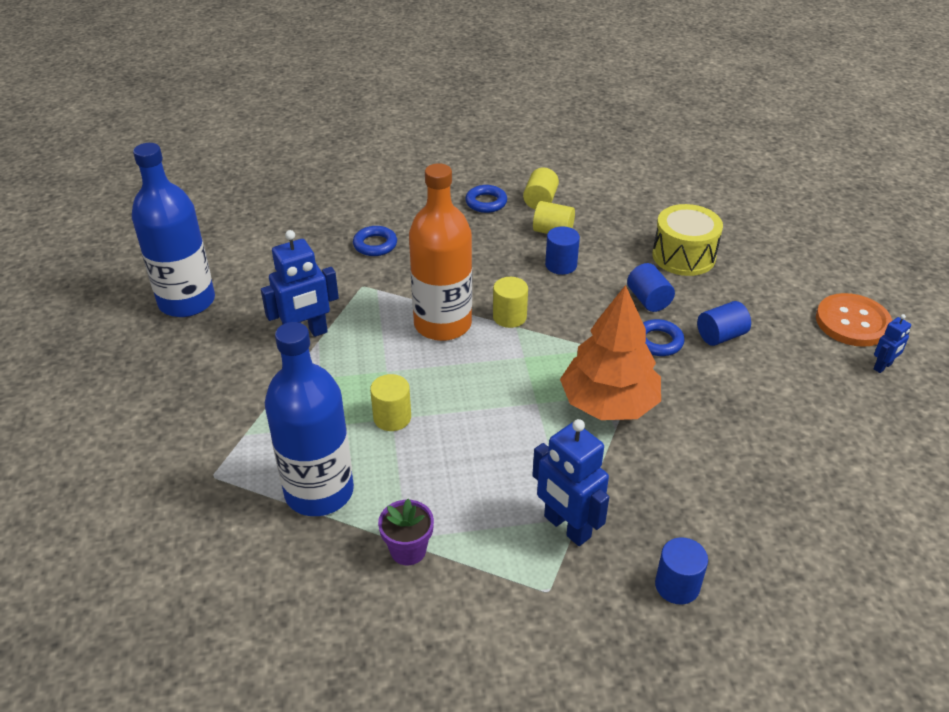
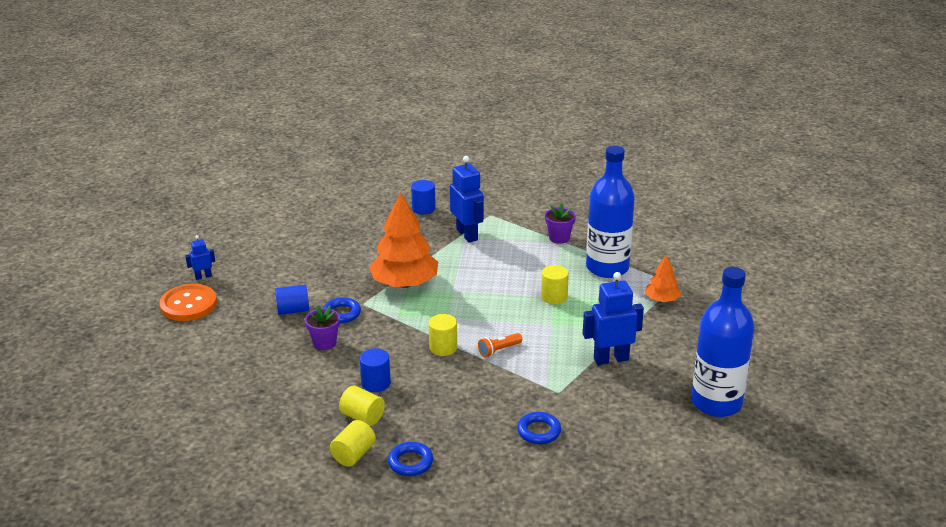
camera: 165 degrees left, 10 degrees down
orange bottle [409,163,472,341] -> orange flashlight [478,333,522,357]
blue cylinder [627,263,675,312] -> purple flower pot [305,305,340,350]
yellow drum [652,204,723,276] -> none
none -> orange tree [645,254,681,302]

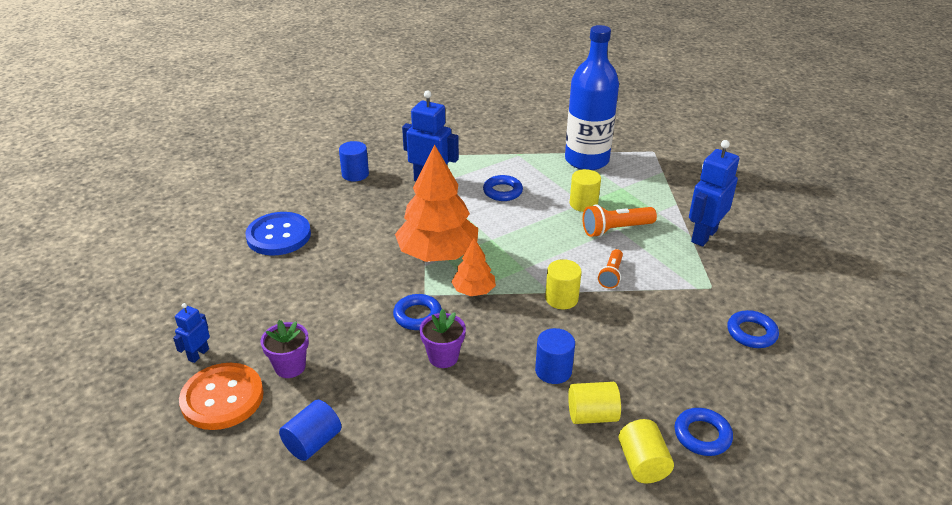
camera: 40 degrees left, 5 degrees up
blue cylinder [275,284,309,315] -> blue cylinder moved to [279,400,341,461]
purple flower pot [545,203,576,244] -> purple flower pot moved to [261,320,309,378]
orange tree [645,254,681,302] -> orange tree moved to [451,238,496,296]
blue bottle [691,267,754,417] -> none
none -> blue button [245,212,311,256]
none -> blue ring [483,175,523,201]
none -> orange flashlight [582,205,657,237]

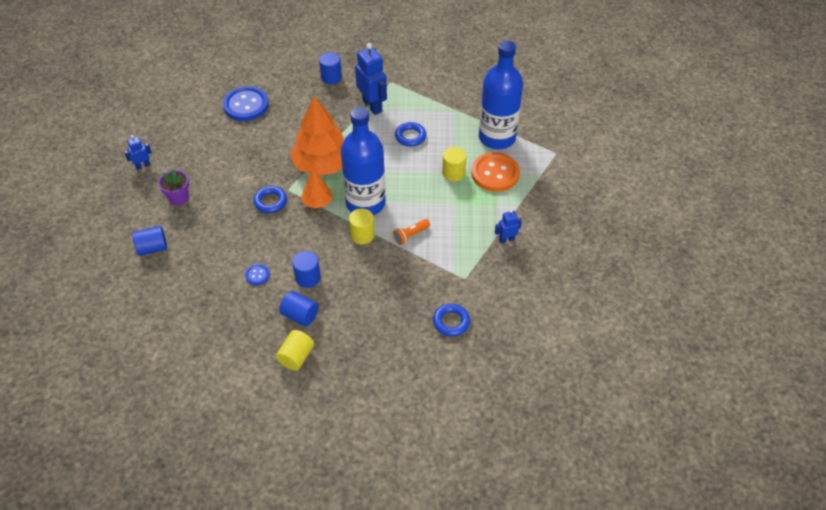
camera: 35 degrees right, 15 degrees up
orange button [179,363,264,430] -> orange button moved to [471,152,520,192]
purple flower pot [419,309,466,368] -> none
yellow cylinder [568,382,621,424] -> blue cylinder [279,291,318,327]
orange flashlight [582,205,657,237] -> none
blue ring [675,408,733,456] -> none
blue robot [689,140,739,246] -> blue robot [495,210,522,243], size x0.52
none -> blue button [245,264,270,285]
none -> blue bottle [341,107,386,215]

